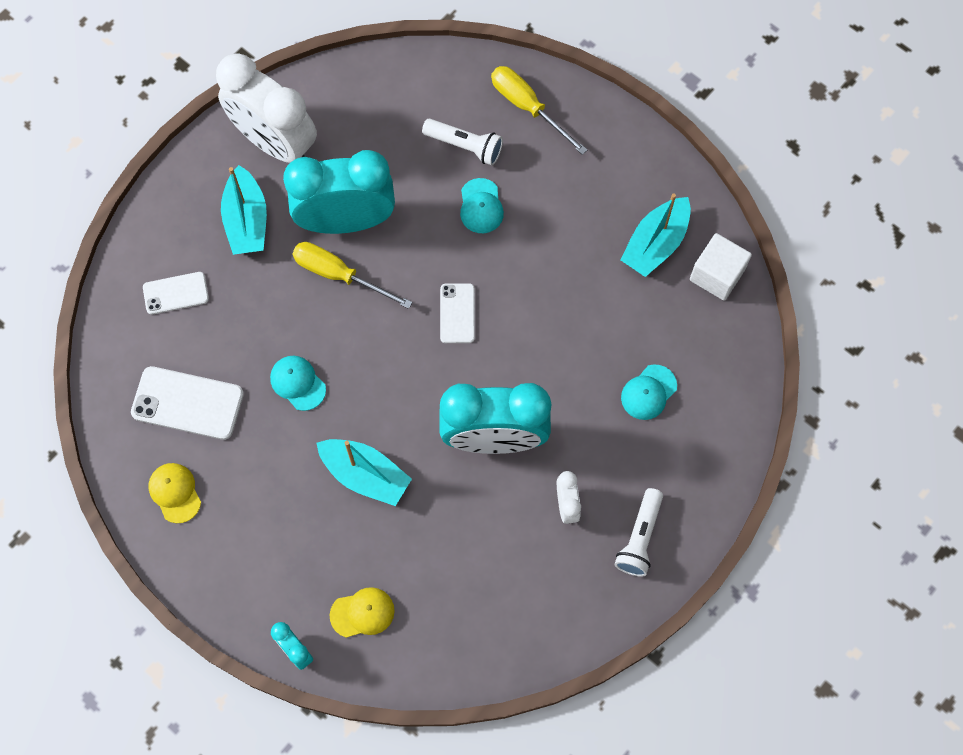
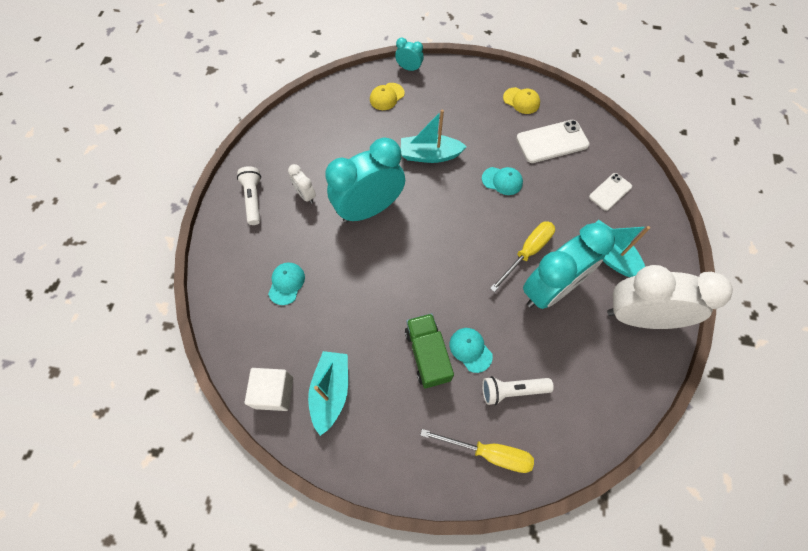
camera: 150 degrees right, 5 degrees down
yellow screwdriver [293,242,412,309] -> yellow screwdriver turned 45 degrees counterclockwise [490,221,555,292]
white phone [440,283,475,343] -> none
none -> green truck [405,313,454,389]

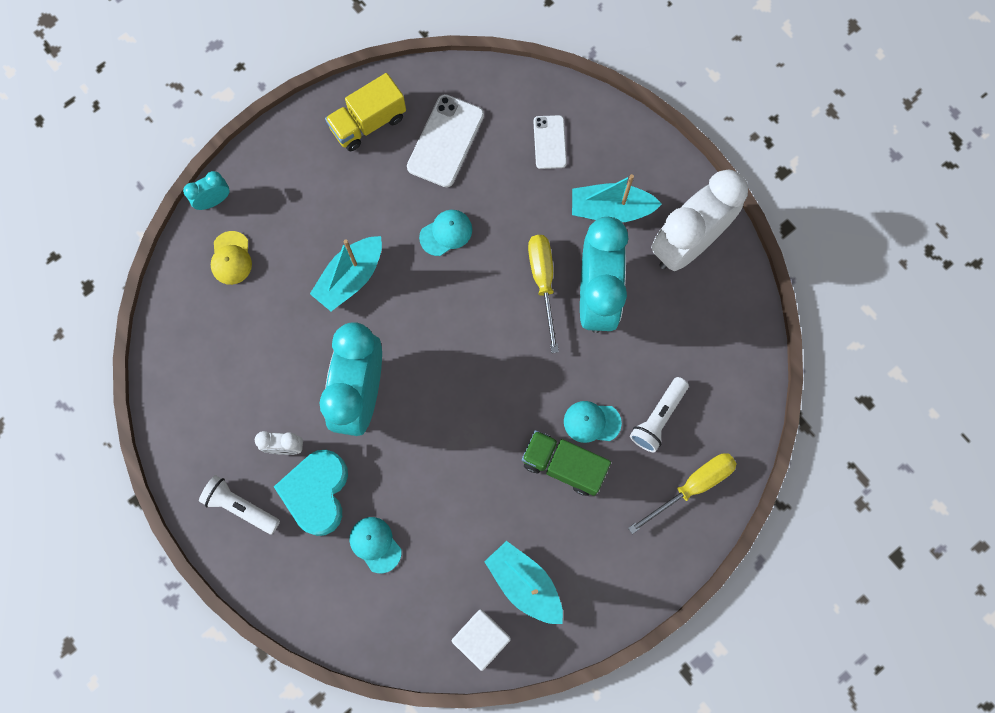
camera: 50 degrees left, 10 degrees up
yellow cap [503,87,540,114] -> yellow truck [325,73,406,151]
none -> turquoise heart [274,450,348,536]

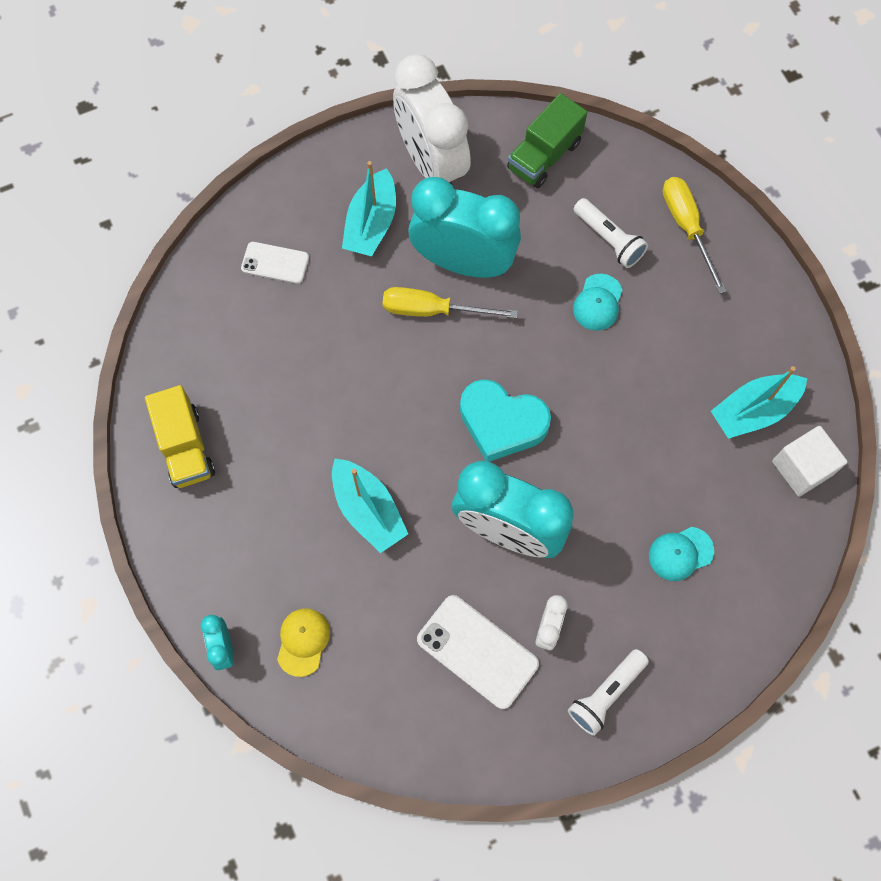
camera: 75 degrees left, 5 degrees down
yellow cap [211,231,252,285] -> yellow cap turned 90 degrees counterclockwise [277,608,330,677]
turquoise heart [274,450,348,536] -> turquoise heart moved to [460,379,551,462]
white phone [407,94,484,187] -> white phone moved to [417,595,539,709]
turquoise cap [419,210,472,256] -> none
green truck [522,430,611,496] -> green truck moved to [507,93,587,188]

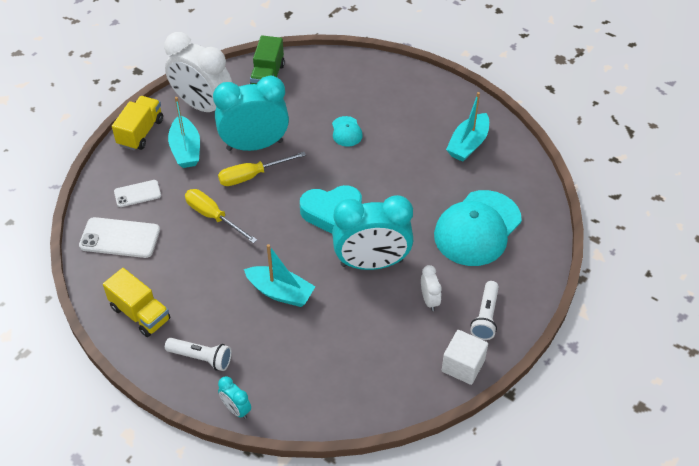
camera: 30 degrees left, 20 degrees down
yellow cap [277,608,330,677] -> none
white phone [417,595,539,709] -> white phone moved to [79,217,160,258]
white flashlight [573,198,648,268] -> white flashlight moved to [165,338,232,371]
turquoise cap [649,527,714,581] -> turquoise cap [434,190,522,266], size x2.27
yellow screwdriver [663,177,727,294] -> yellow screwdriver moved to [185,189,257,243]
white cube [772,426,847,496] -> white cube moved to [442,330,488,385]
none -> yellow truck [112,96,163,150]

